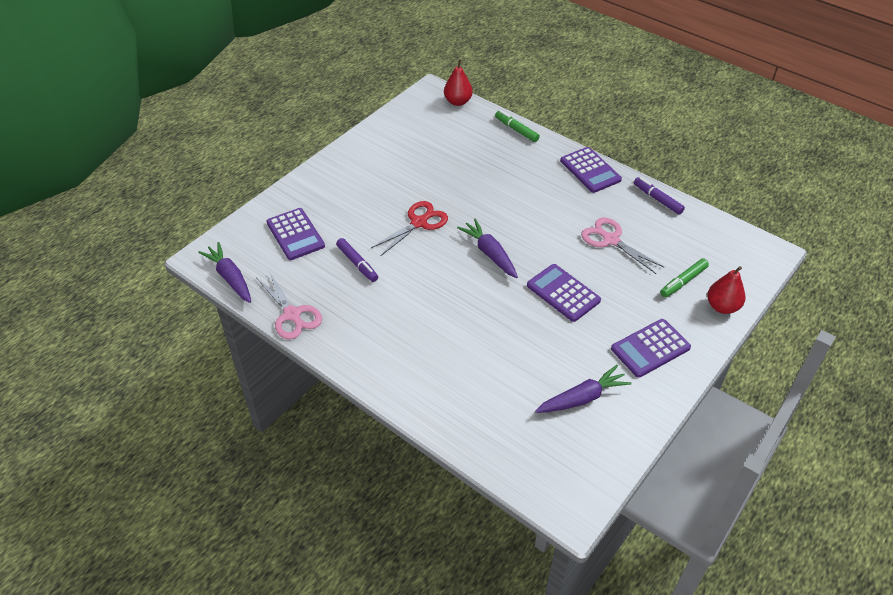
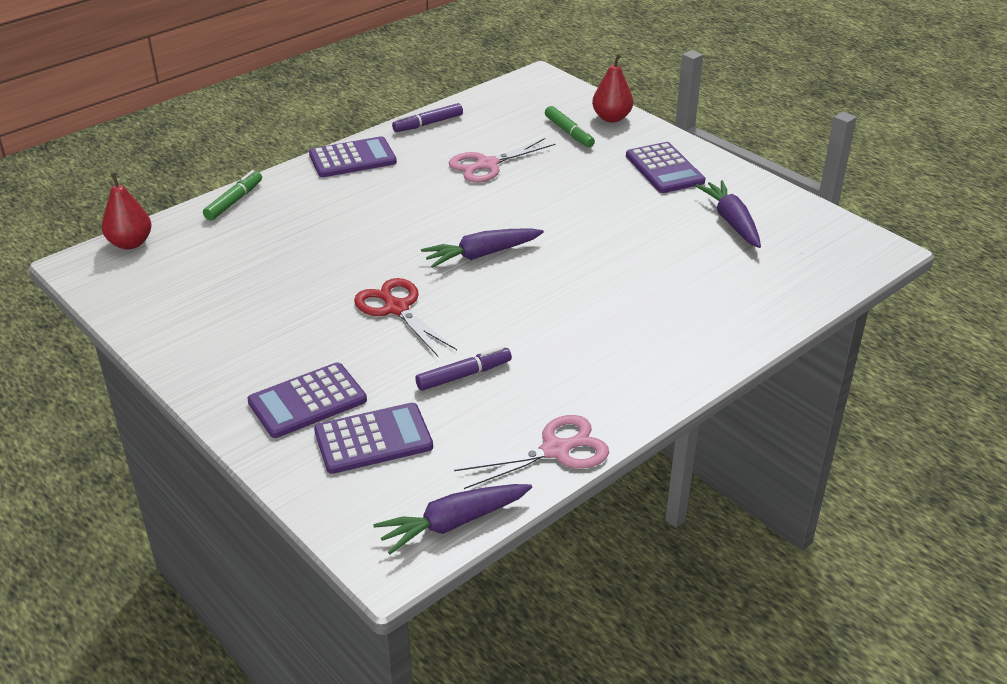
camera: 80 degrees left, 10 degrees down
green marker [495,110,540,142] -> green marker turned 150 degrees clockwise [203,170,262,220]
purple calculator [527,264,601,322] -> purple calculator moved to [247,362,367,438]

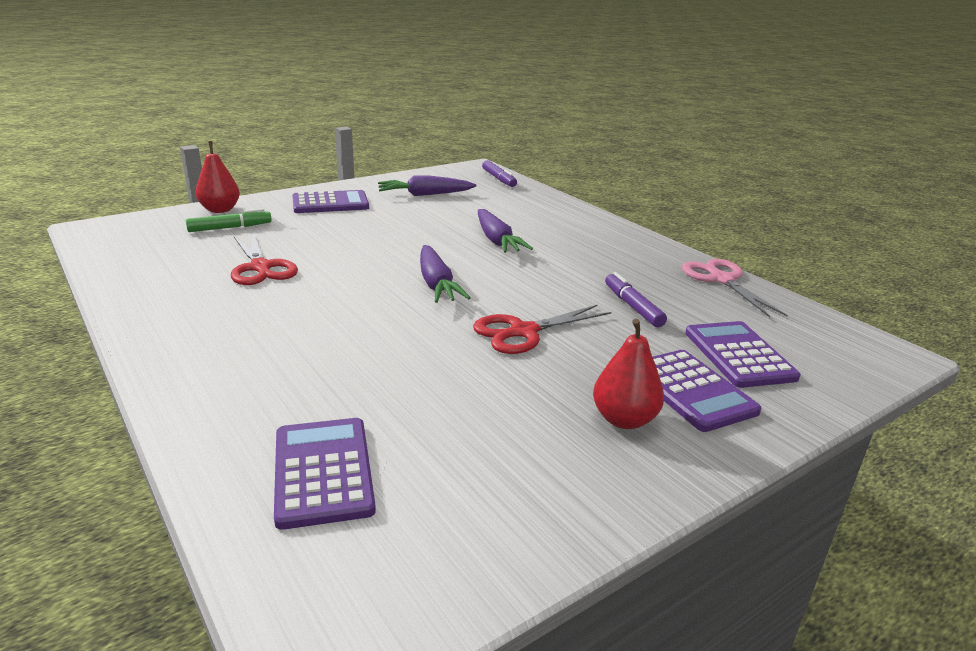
camera: 85 degrees left, 10 degrees down
red pear [102,173,151,250] -> red pear moved to [593,319,664,429]
green marker [203,170,262,220] -> none
purple calculator [309,136,397,177] -> purple calculator moved to [274,418,376,530]
purple carrot [373,484,532,554] -> purple carrot moved to [478,209,533,253]
purple marker [392,103,463,132] -> purple marker moved to [482,160,517,187]
pink scissors [449,138,555,183] -> red scissors [231,234,298,285]

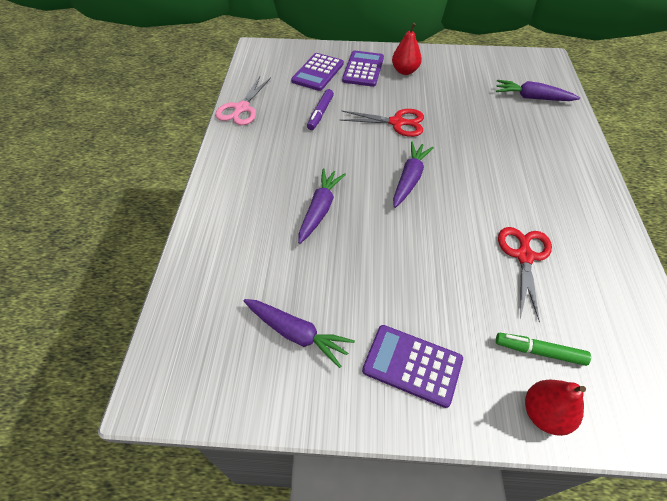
camera: 140 degrees left, 25 degrees up
purple calculator [274,418,376,530] -> purple carrot [496,80,580,101]
purple marker [482,160,517,187] -> none

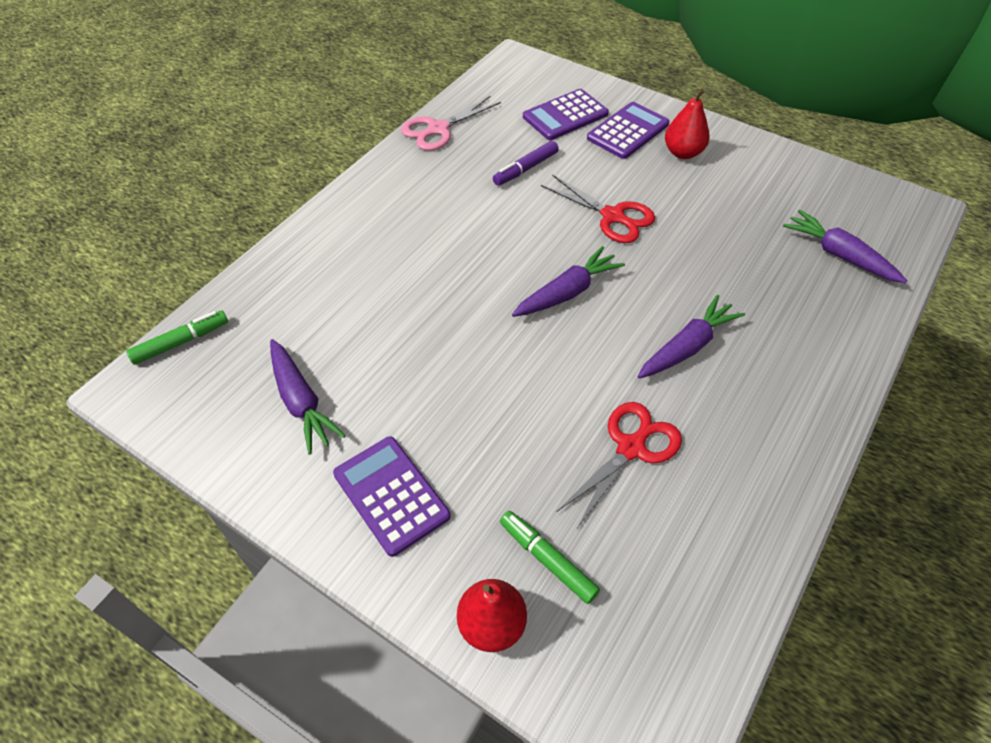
camera: 30 degrees right, 0 degrees up
purple carrot [298,168,346,244] -> purple carrot moved to [638,295,745,379]
none -> green marker [126,310,228,365]

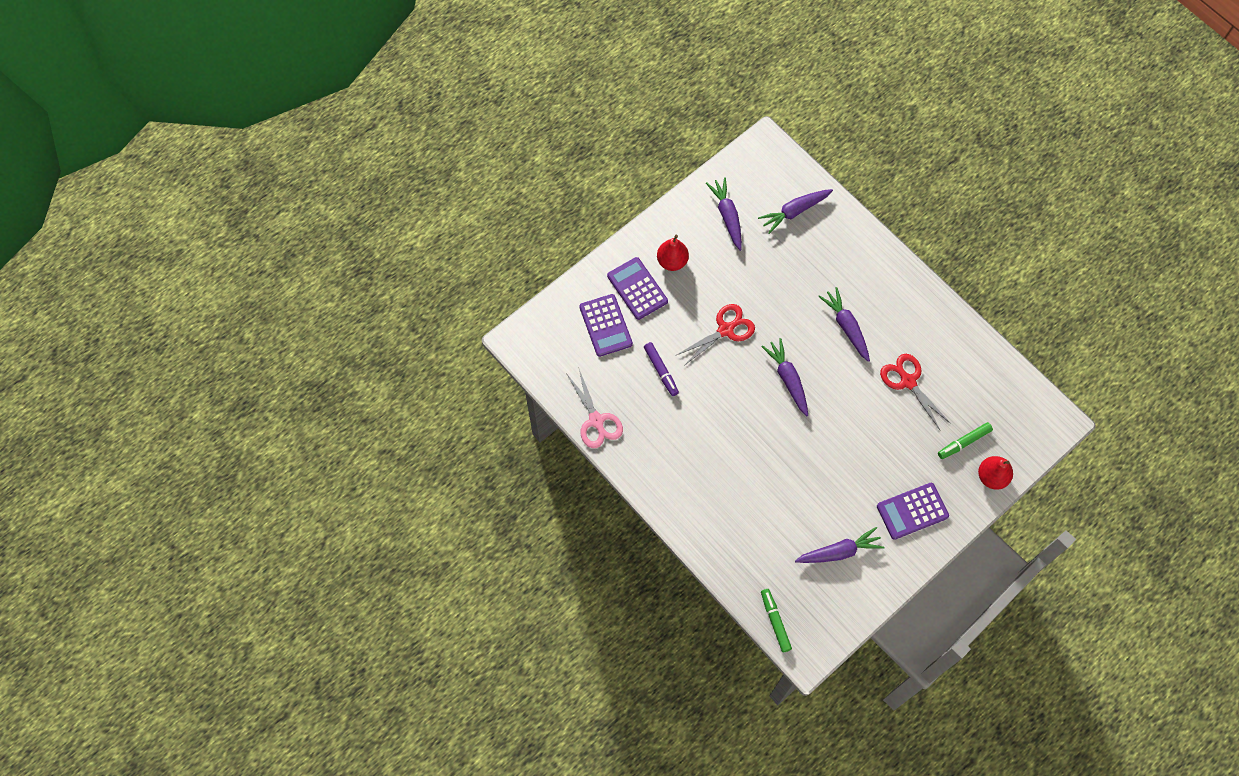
camera: 75 degrees left, 15 degrees up
none -> purple carrot [706,177,742,251]

